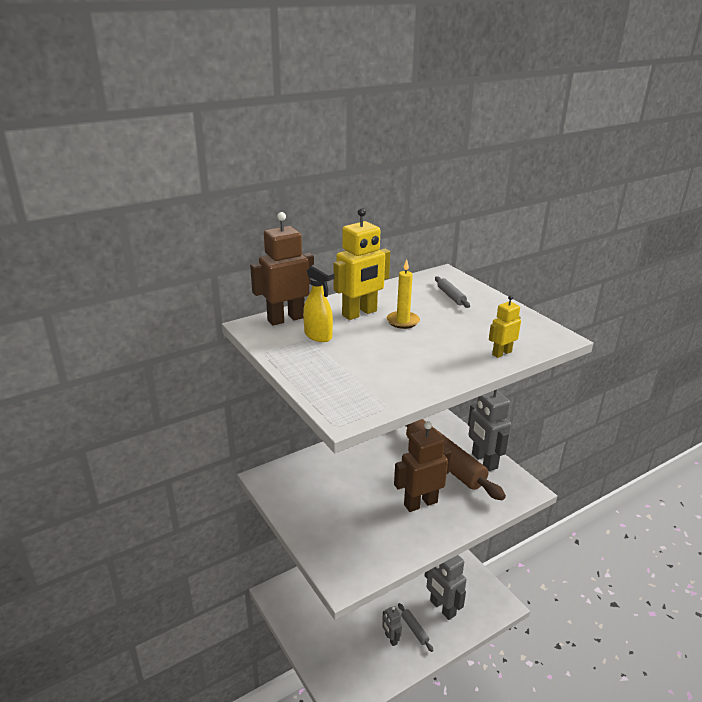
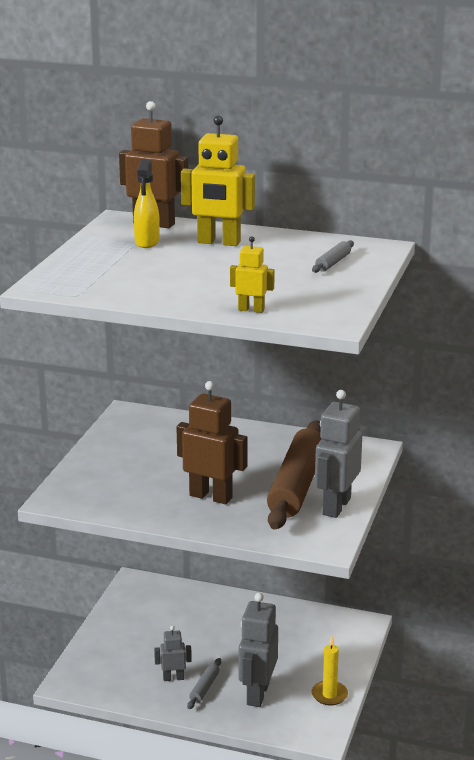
camera: 50 degrees right, 5 degrees down
grey robot [382,606,402,646] -> grey robot turned 60 degrees clockwise [154,626,192,681]
yellow candle [387,260,420,329] -> yellow candle moved to [312,636,348,706]

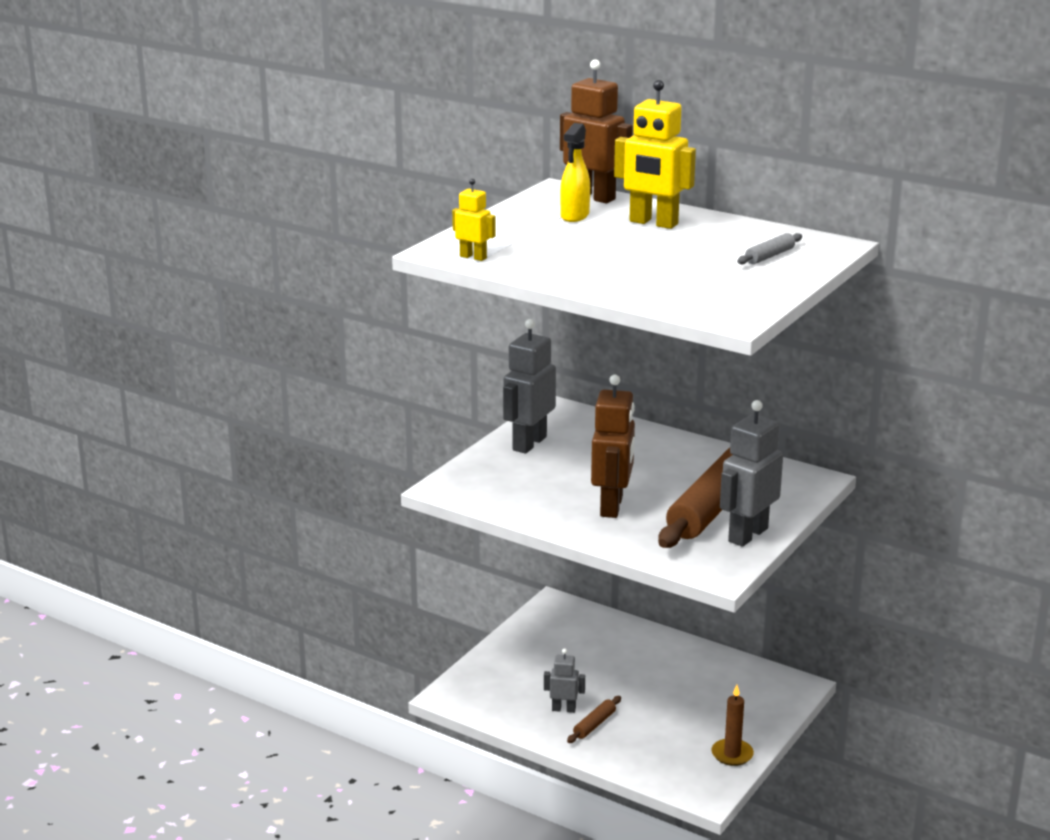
camera: 15 degrees right, 0 degrees up
brown robot [177,381,248,504] -> brown robot turned 60 degrees clockwise [591,375,635,518]
grey rolling pin [187,658,221,709] -> brown rolling pin [567,696,621,743]
yellow robot [230,236,275,313] -> yellow robot moved to [452,179,496,261]
grey robot [239,593,278,707] -> grey robot moved to [503,319,556,454]
yellow candle [312,636,348,706] -> brown candle [711,685,754,766]

